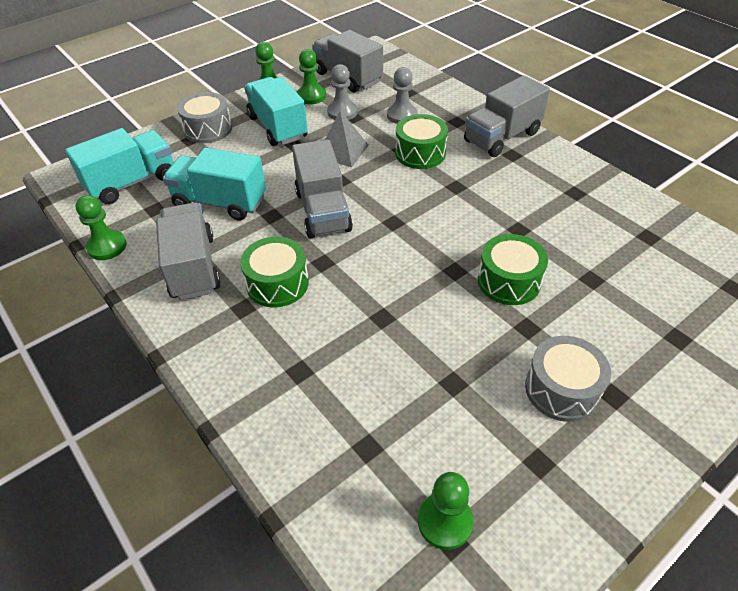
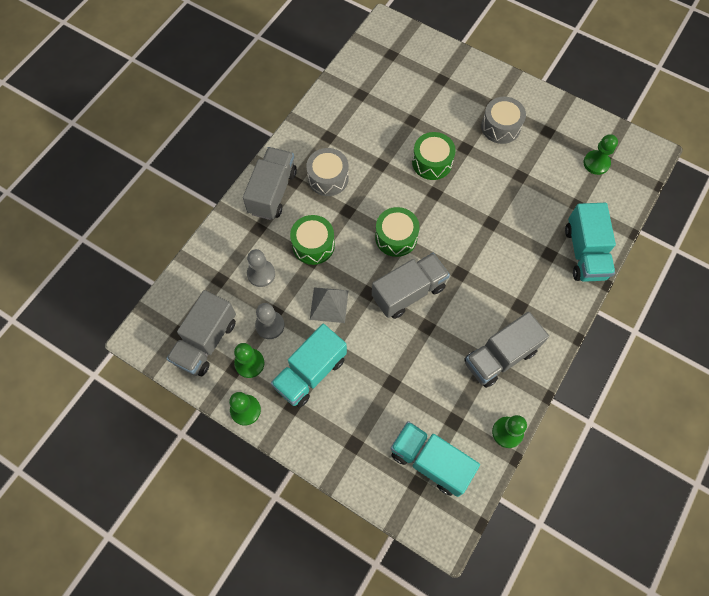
camera: 110 degrees left, 20 degrees up
turquoise truck [163,148,266,221] -> turquoise truck moved to [565,203,616,282]
grey drum [177,92,232,143] -> grey drum moved to [306,148,349,196]
green drum [240,237,309,307] -> green drum moved to [375,207,420,257]
grey truck [464,75,550,157] -> grey truck turned 105 degrees counterclockwise [243,147,297,220]

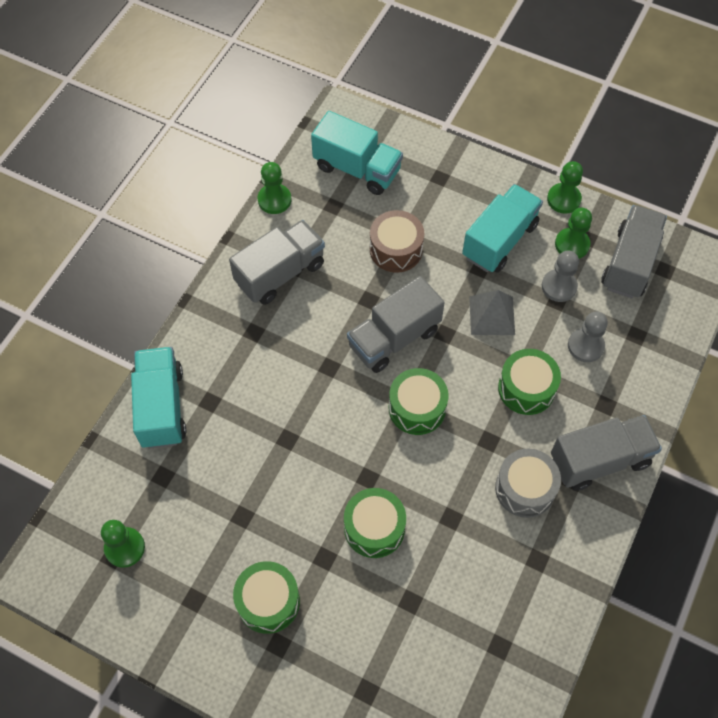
camera: 175 degrees right, 5 degrees down
grey truck [243,147,297,220] -> grey truck turned 120 degrees counterclockwise [551,415,662,491]
grey drum [481,97,526,144] -> green drum [233,561,300,634]
none -> brown drum [370,210,424,273]

